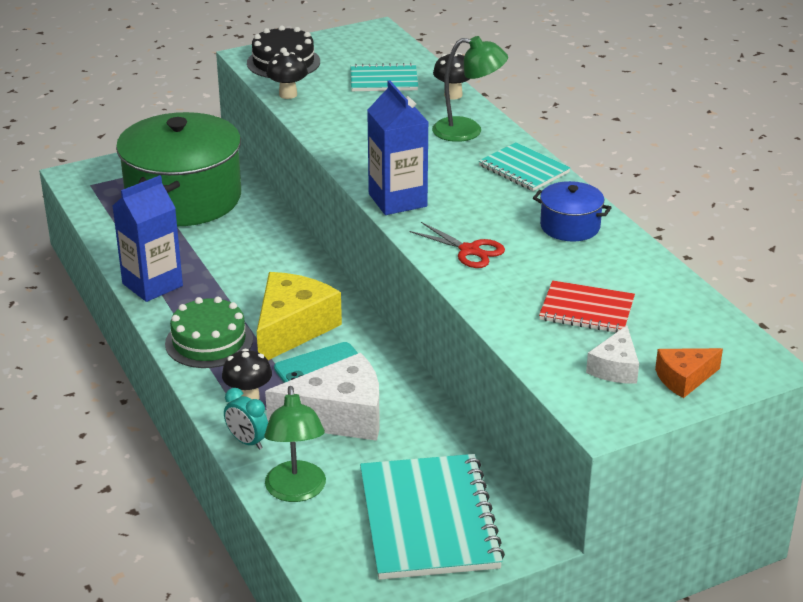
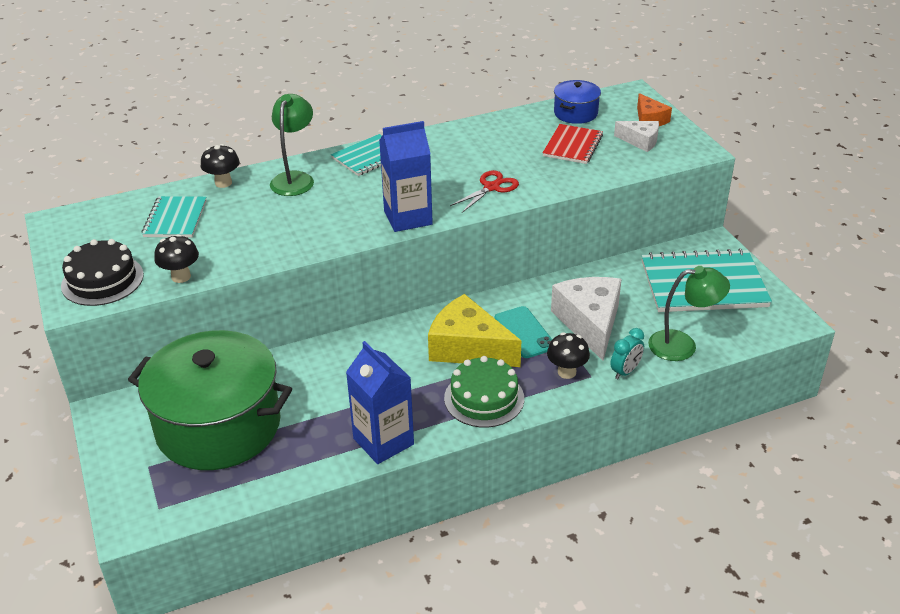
camera: 85 degrees left, 5 degrees up
blue pot [533,181,612,241] -> blue pot moved to [554,80,601,124]

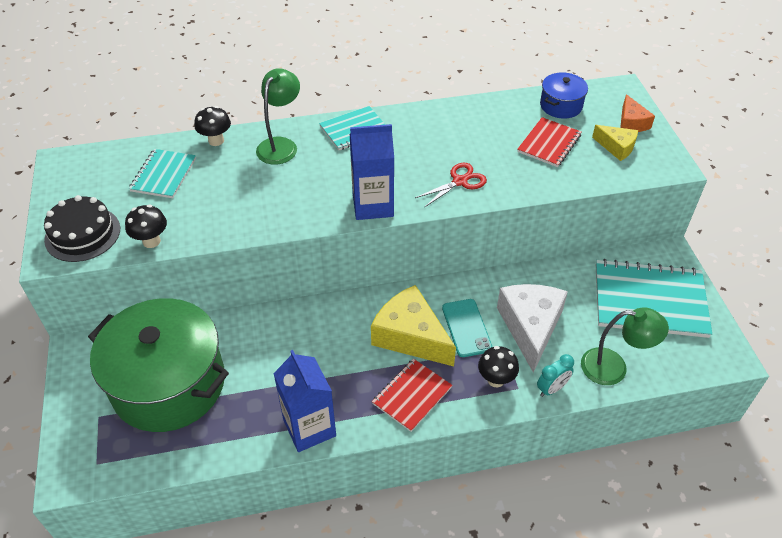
camera: 10 degrees right, 10 degrees up
green cake [444,356,524,428] -> red notebook [372,359,452,432]
white cheese [614,121,659,152] -> yellow cheese [592,125,638,161]

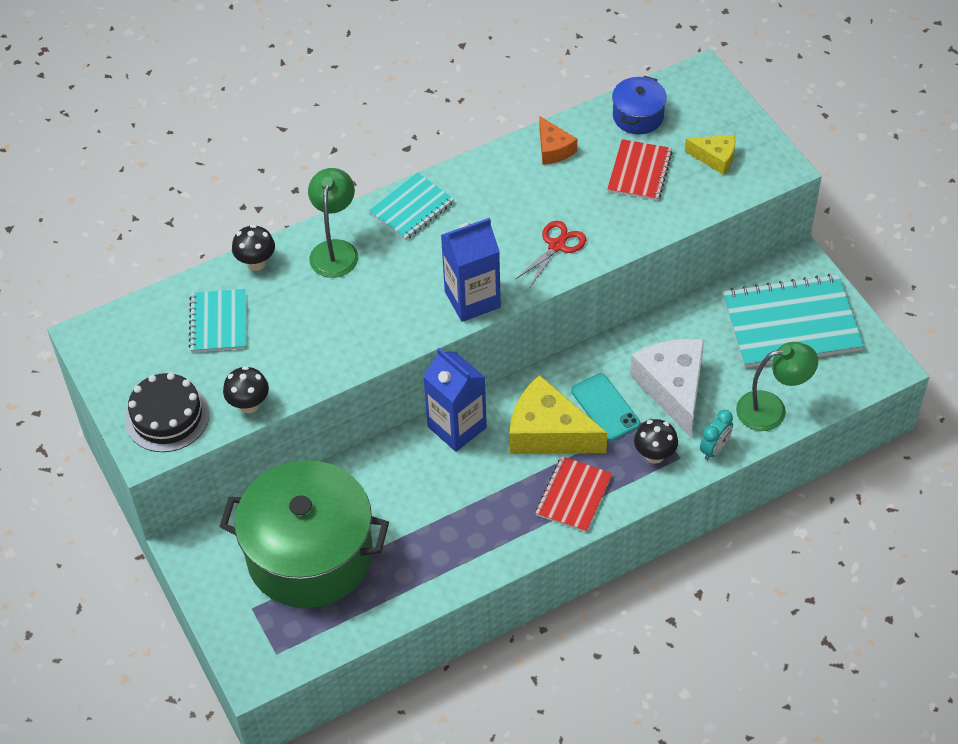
camera: 15 degrees left, 5 degrees up
blue carton [273,350,336,452] -> blue carton moved to [423,348,487,452]
orange cheese [620,94,655,132] -> orange cheese moved to [540,116,577,165]

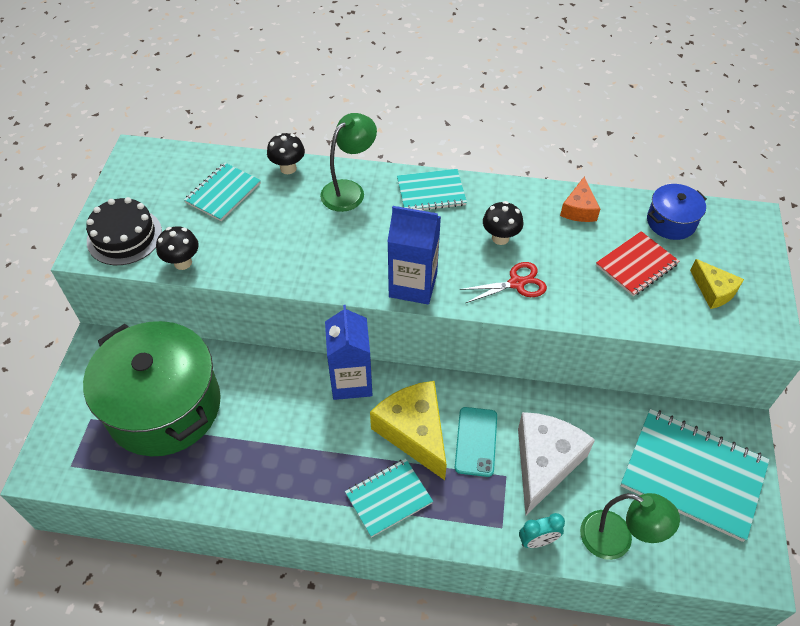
camera: 35 degrees right, 0 degrees up
red notebook [535,456,612,533] -> turquoise notebook [345,459,433,538]
black mushroom [634,419,678,464] -> black mushroom moved to [483,201,523,245]

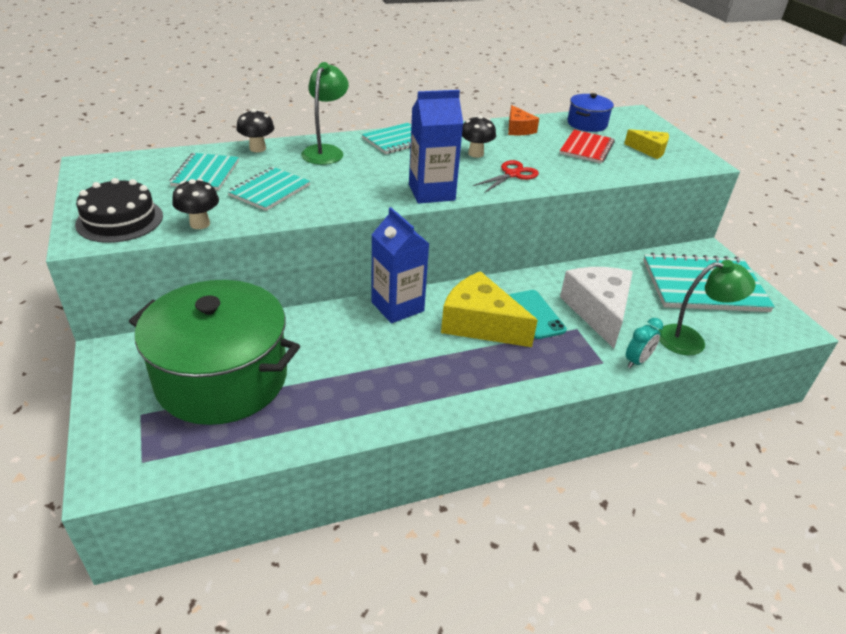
camera: 30 degrees left, 15 degrees down
turquoise notebook [345,459,433,538] -> turquoise notebook moved to [227,167,310,211]

